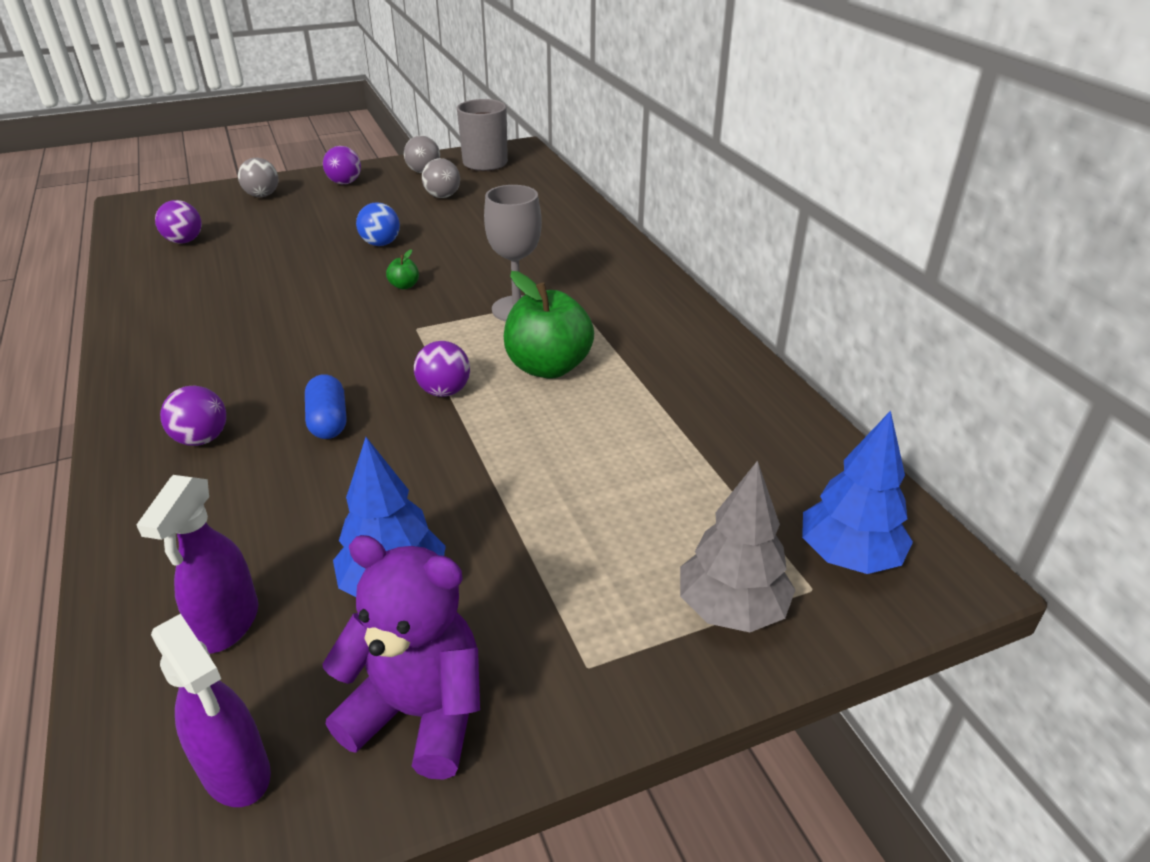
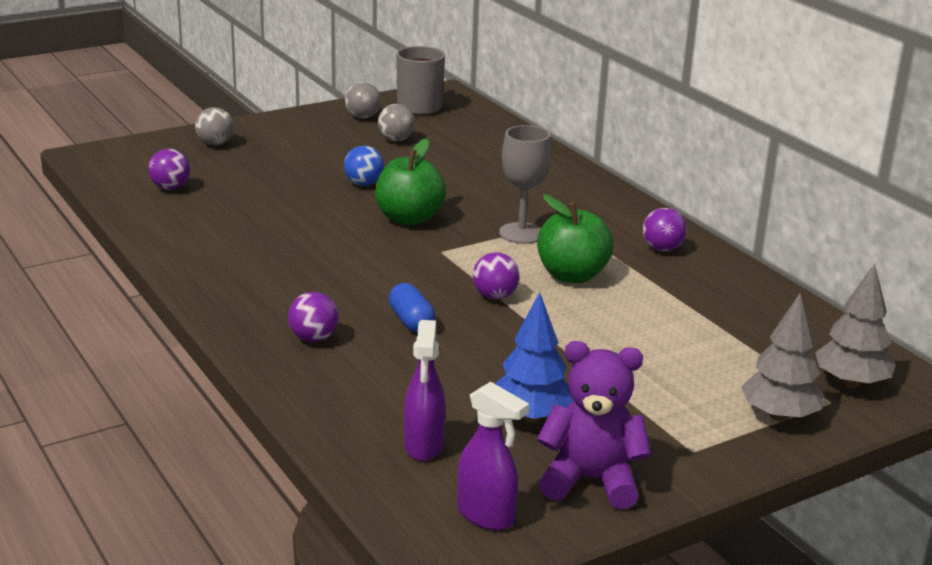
camera: 10 degrees left, 10 degrees down
purple ball [323,146,361,184] -> purple ball moved to [643,208,687,251]
green apple [386,249,419,289] -> green apple [375,138,446,225], size x2.38
blue tree [802,410,913,574] -> grey tree [815,263,895,388]

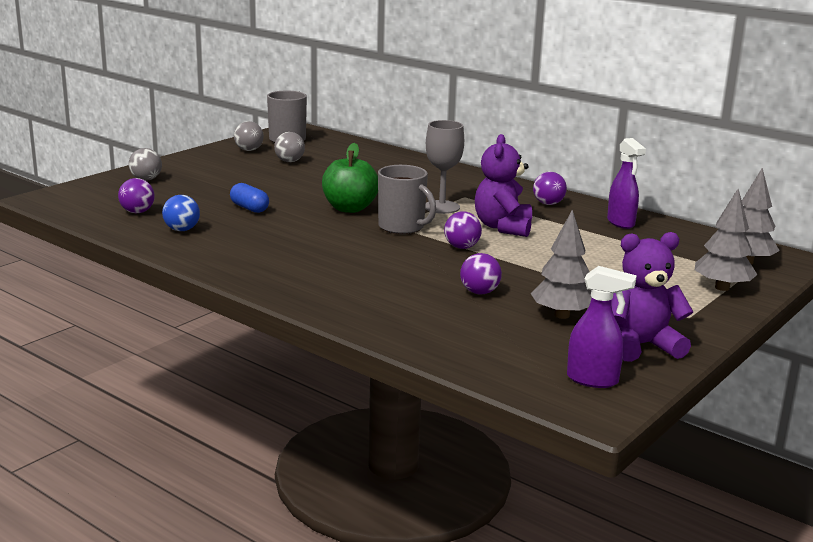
camera: 20 degrees left, 5 degrees down
purple ball [288,292,339,342] -> purple ball moved to [460,253,502,295]
blue ball [344,146,384,186] -> blue ball moved to [162,195,200,231]
blue capsule [389,283,435,332] -> blue capsule moved to [230,183,269,213]
purple spray bottle [404,320,445,461] -> purple spray bottle moved to [607,138,646,229]
blue tree [496,292,574,422] -> grey tree [531,209,592,319]
green apple [537,194,614,283] -> purple teddy bear [475,134,532,237]
none -> grey mug [378,165,436,234]

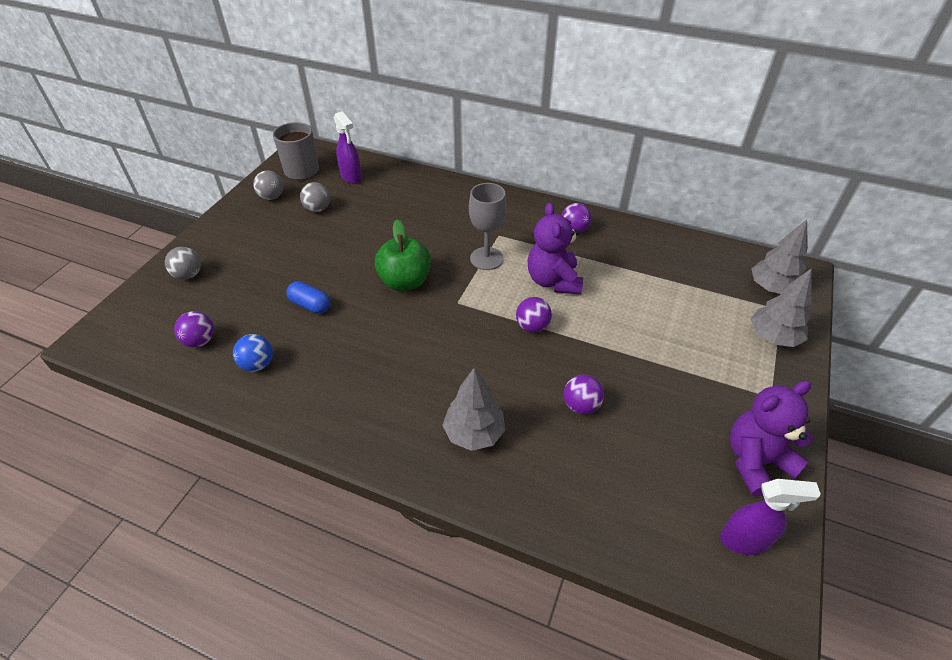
camera: 15 degrees left, 25 degrees up
grey mug [378,165,436,234] -> none
grey tree [531,209,592,319] -> grey tree moved to [442,368,506,451]
purple spray bottle [607,138,646,229] -> purple spray bottle moved to [334,111,362,184]

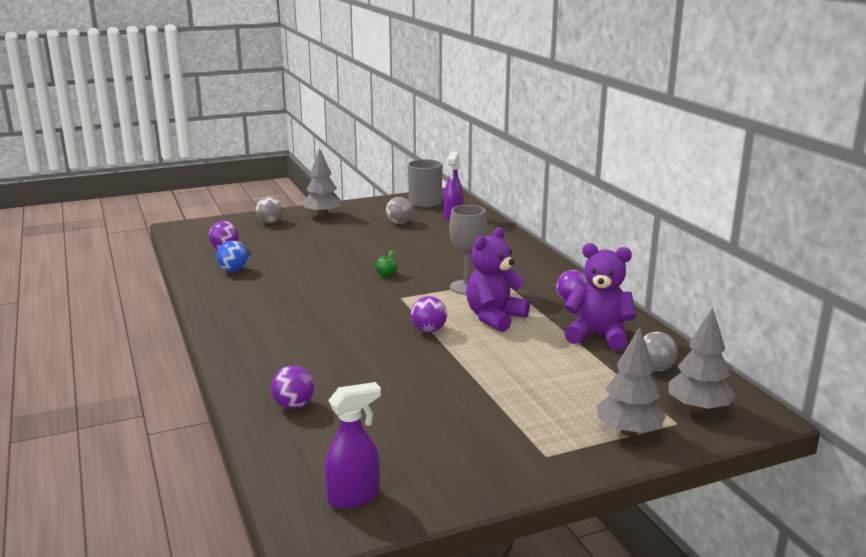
camera: 45 degrees right, 25 degrees down
grey ball [253,171,284,200] -> grey ball moved to [644,332,678,371]
blue capsule [287,281,331,314] -> none
green apple [375,219,431,291] -> green apple [375,250,398,277], size x0.42
grey tree [442,368,506,451] -> grey tree moved to [302,148,342,217]
purple ball [564,374,604,414] -> purple ball moved to [271,366,314,409]
purple spray bottle [720,479,821,555] -> purple spray bottle turned 75 degrees counterclockwise [325,382,381,509]
purple teddy bear [730,380,813,497] -> purple teddy bear moved to [564,243,636,350]

